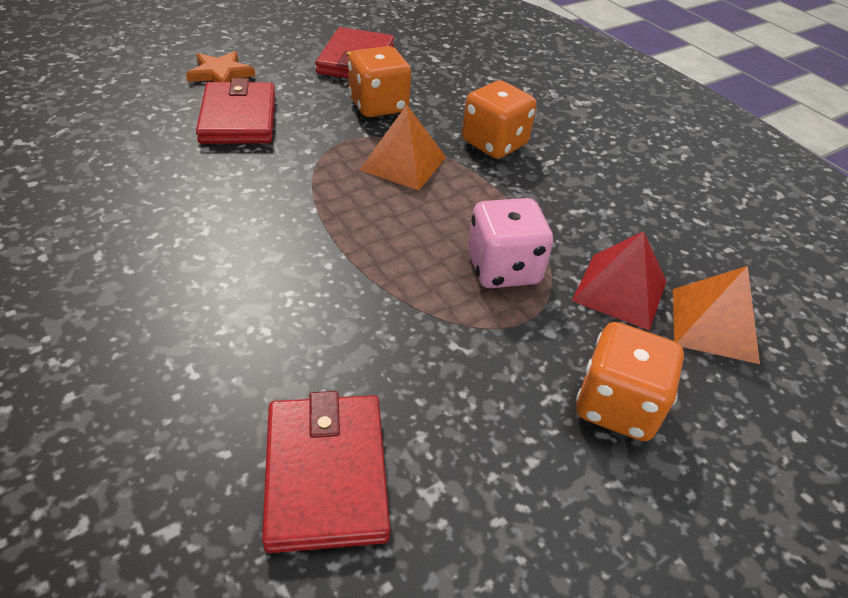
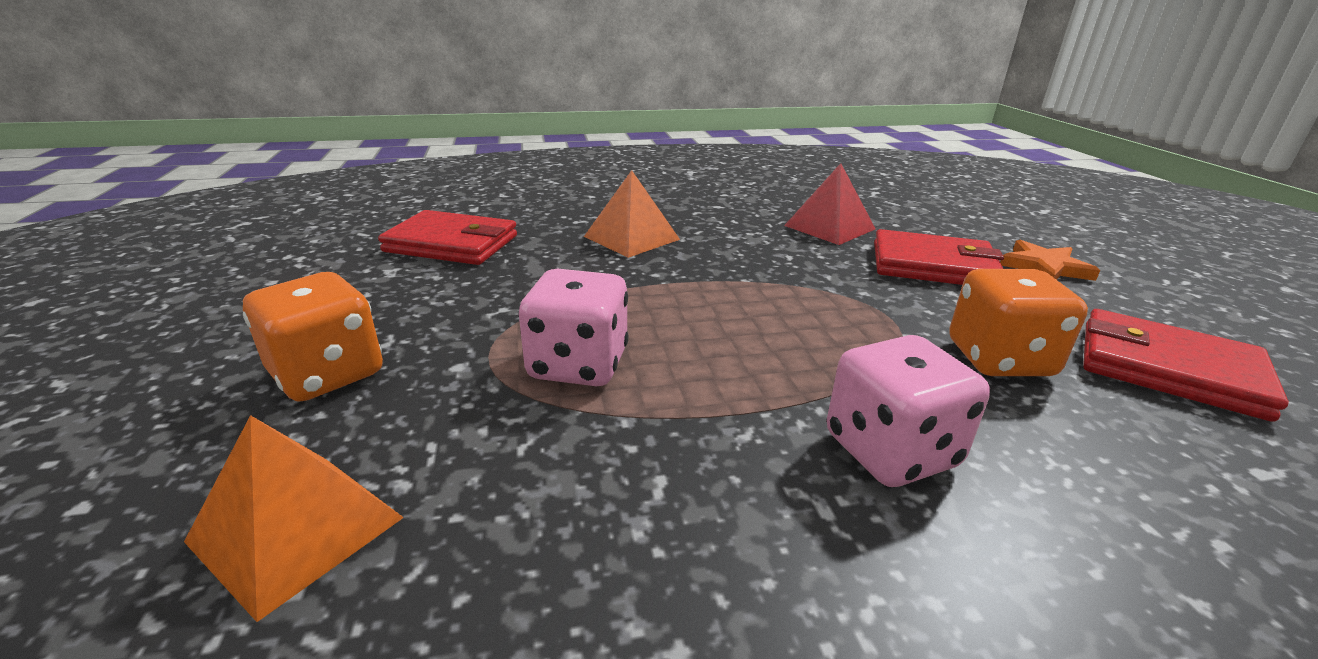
camera: 115 degrees right, 15 degrees down
orange pyramid [359,105,446,190] -> orange pyramid moved to [584,170,680,258]
orange dice [462,81,537,159] -> pink dice [827,335,990,487]
red pyramid [572,231,667,331] -> red pyramid moved to [784,163,875,245]

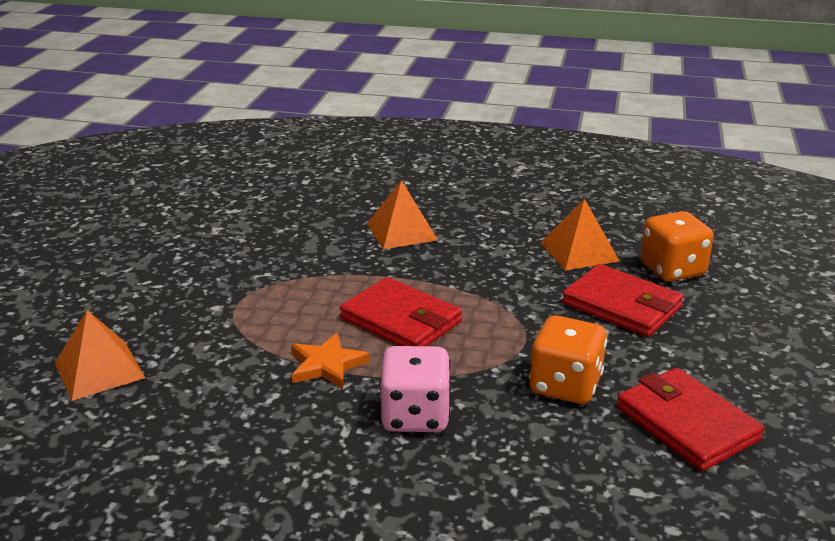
camera: 25 degrees right, 0 degrees up
orange dice [243,272,383,402] -> orange dice moved to [640,211,714,282]
red wallet [378,210,517,265] -> red wallet moved to [340,277,462,346]
pink dice [519,269,629,386] -> none
red pyramid [784,163,875,245] -> orange pyramid [540,199,619,271]
orange star [1000,240,1100,281] -> orange star moved to [291,333,370,389]

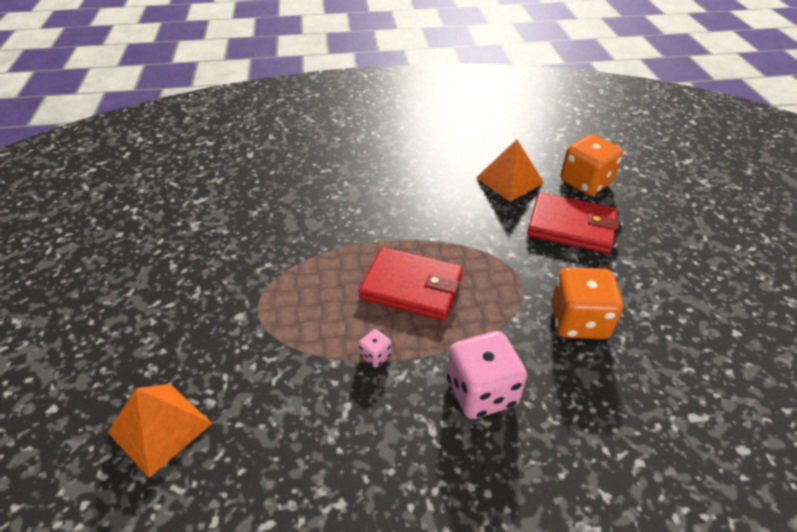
camera: 20 degrees left, 15 degrees up
orange star [291,333,370,389] -> pink dice [359,329,392,368]
orange pyramid [367,180,438,249] -> none
red wallet [617,368,765,471] -> none

